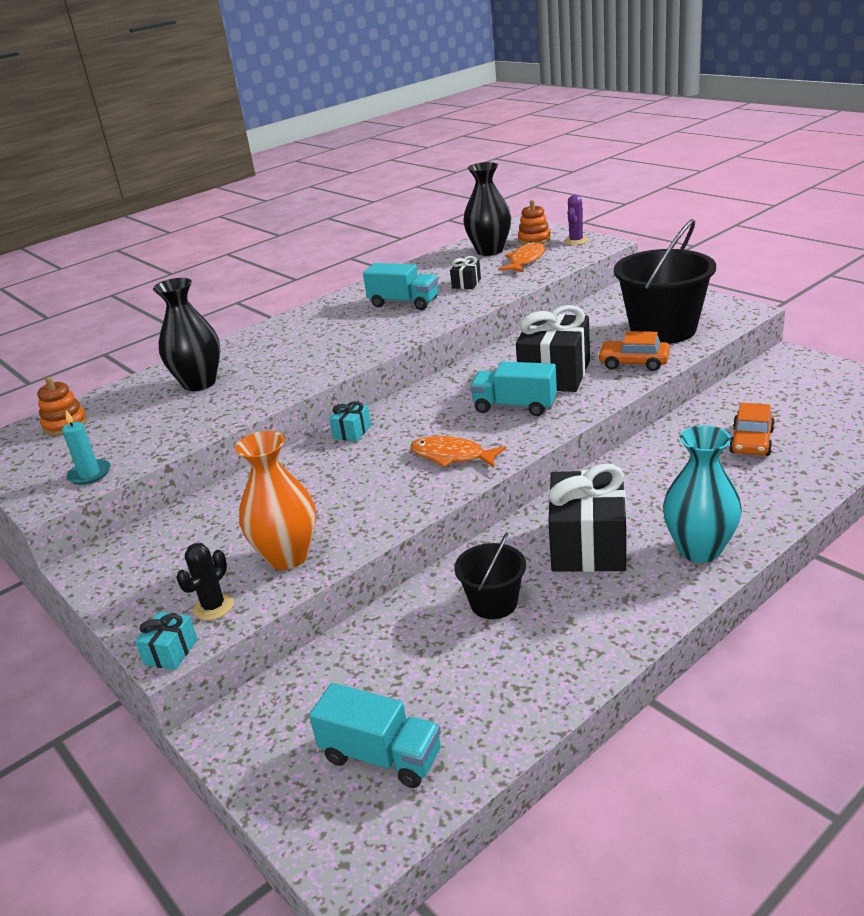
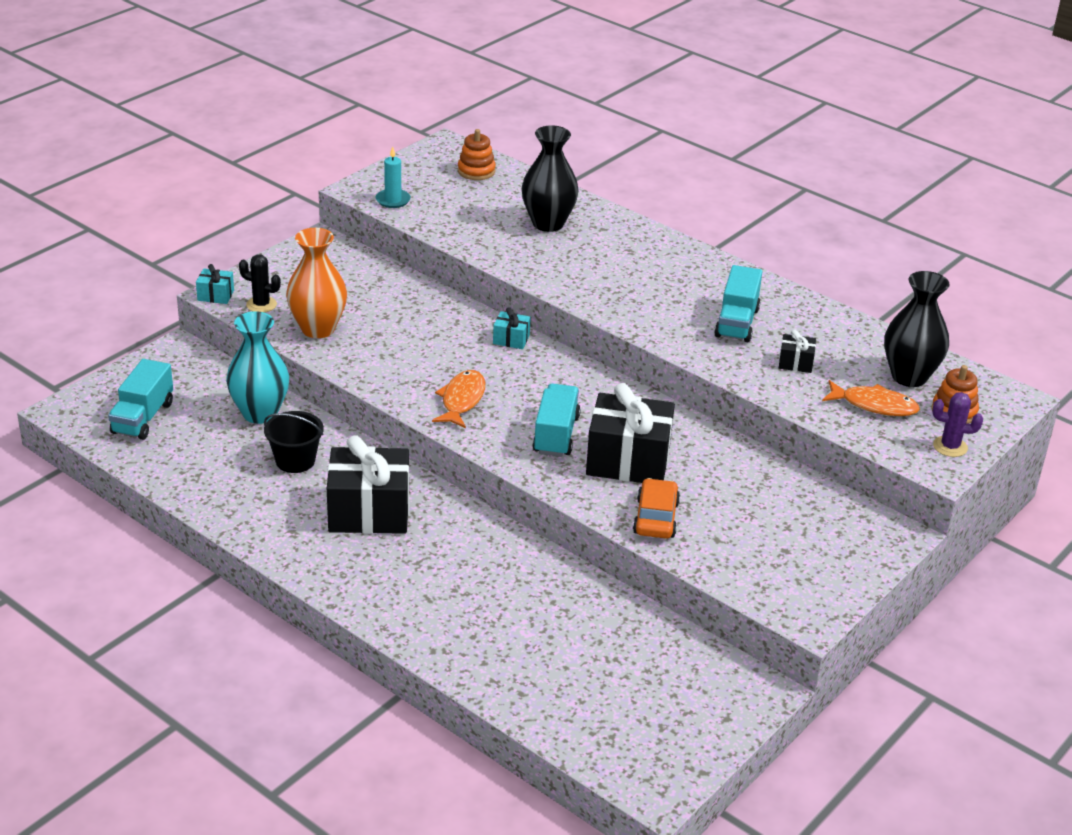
camera: 75 degrees right, 5 degrees up
black bucket [614,219,716,344] -> none
turquoise vase [663,425,742,563] -> turquoise vase moved to [226,311,289,424]
orange car [729,402,775,456] -> none

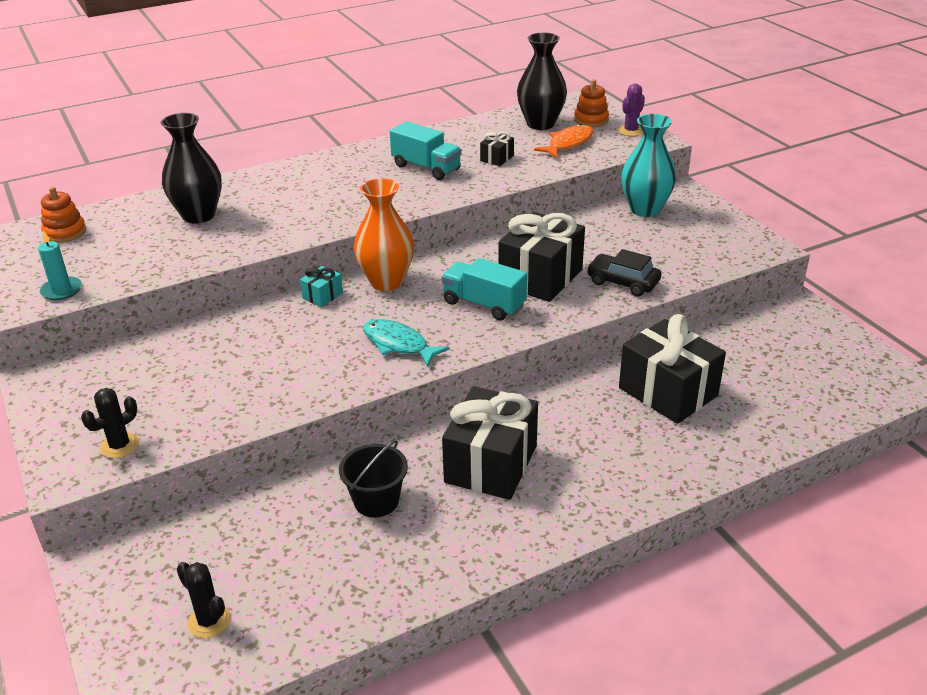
camera: 65 degrees left, 0 degrees up
turquoise truck [108,359,173,440] -> black cactus [177,562,231,638]
turquoise gift [196,264,234,304] -> none
turquoise vase [226,311,289,424] -> turquoise vase moved to [621,114,676,217]
orange vase [286,228,347,338] -> orange vase moved to [354,178,414,291]
orange fish [432,370,485,428] -> turquoise fish [363,319,450,367]
orange car [633,478,680,539] -> black car [587,249,662,297]
none -> black gift [619,314,726,424]

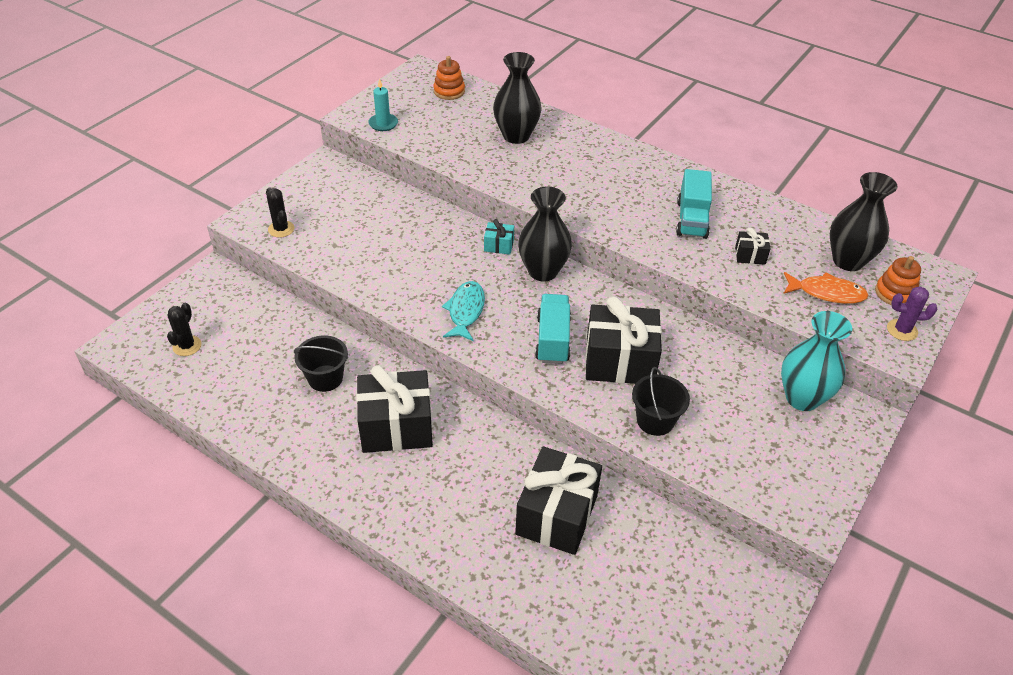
camera: 60 degrees right, 10 degrees up
black cactus [81,388,139,458] -> black cactus turned 45 degrees clockwise [266,187,294,238]
orange vase [354,178,414,291] -> black vase [518,187,572,281]
black car [587,249,662,297] -> black bucket [632,367,690,436]

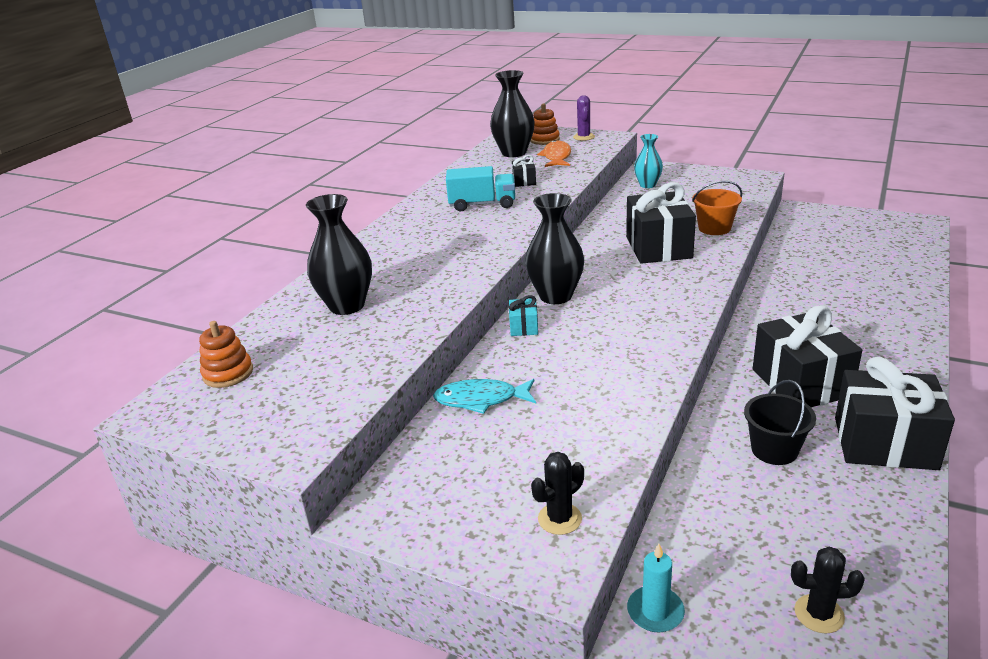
camera: 95 degrees left, 15 degrees down
turquoise candle [368,78,398,131] -> turquoise candle moved to [627,544,685,632]
turquoise fish [442,281,485,341] -> turquoise fish moved to [433,379,536,414]
black gift [515,446,602,555] -> black gift moved to [835,357,955,470]
turquoise truck [535,294,571,364] -> none
black bucket [632,367,690,436] -> orange bucket [692,181,742,235]
turquoise vase [781,311,852,411] -> turquoise vase [634,134,663,188], size x0.62

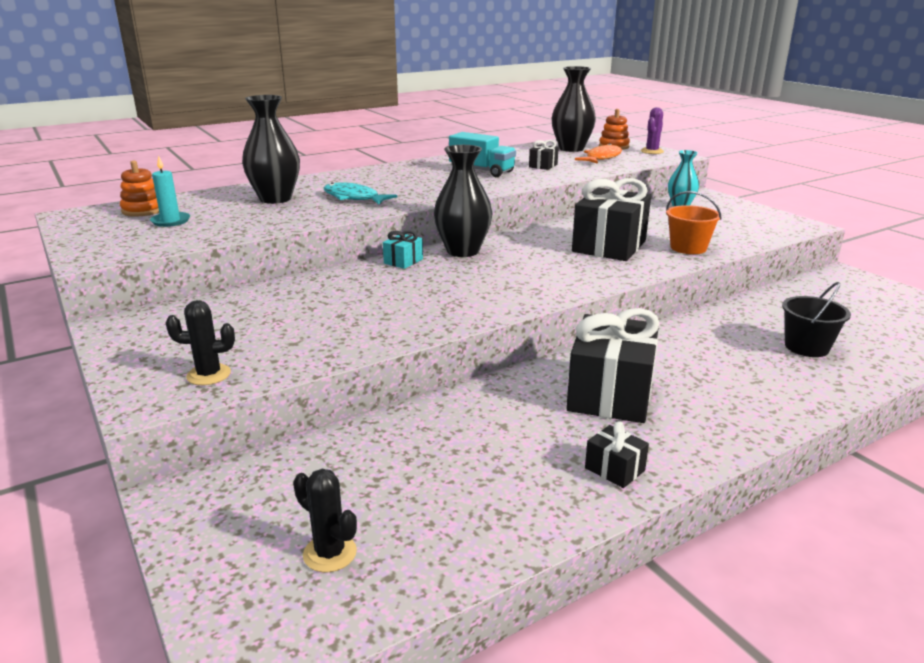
camera: 30 degrees right, 5 degrees down
turquoise fish [433,379,536,414] -> turquoise fish moved to [324,182,398,205]
turquoise candle [627,544,685,632] -> turquoise candle moved to [150,155,190,227]
black bucket [744,380,816,465] -> black bucket moved to [782,282,851,357]
black gift [835,357,955,470] -> black gift [585,422,649,488], size x0.45

